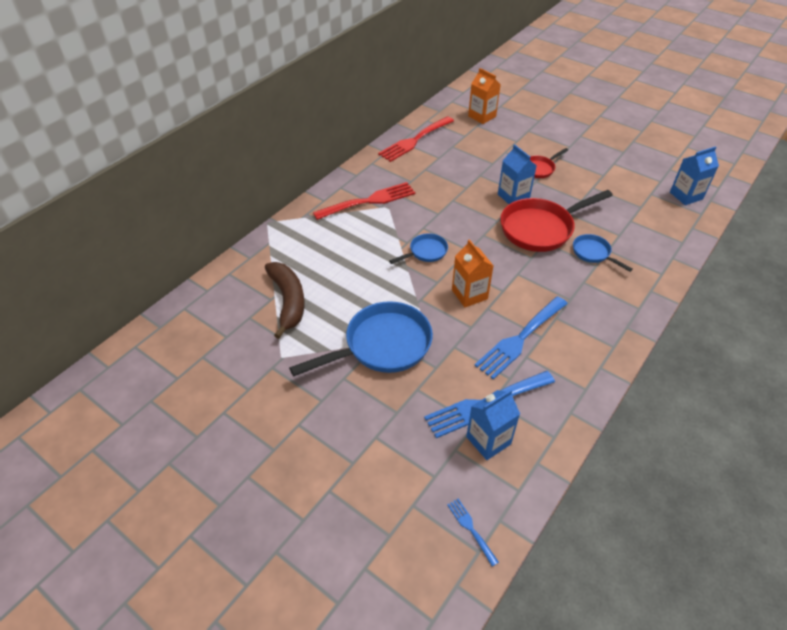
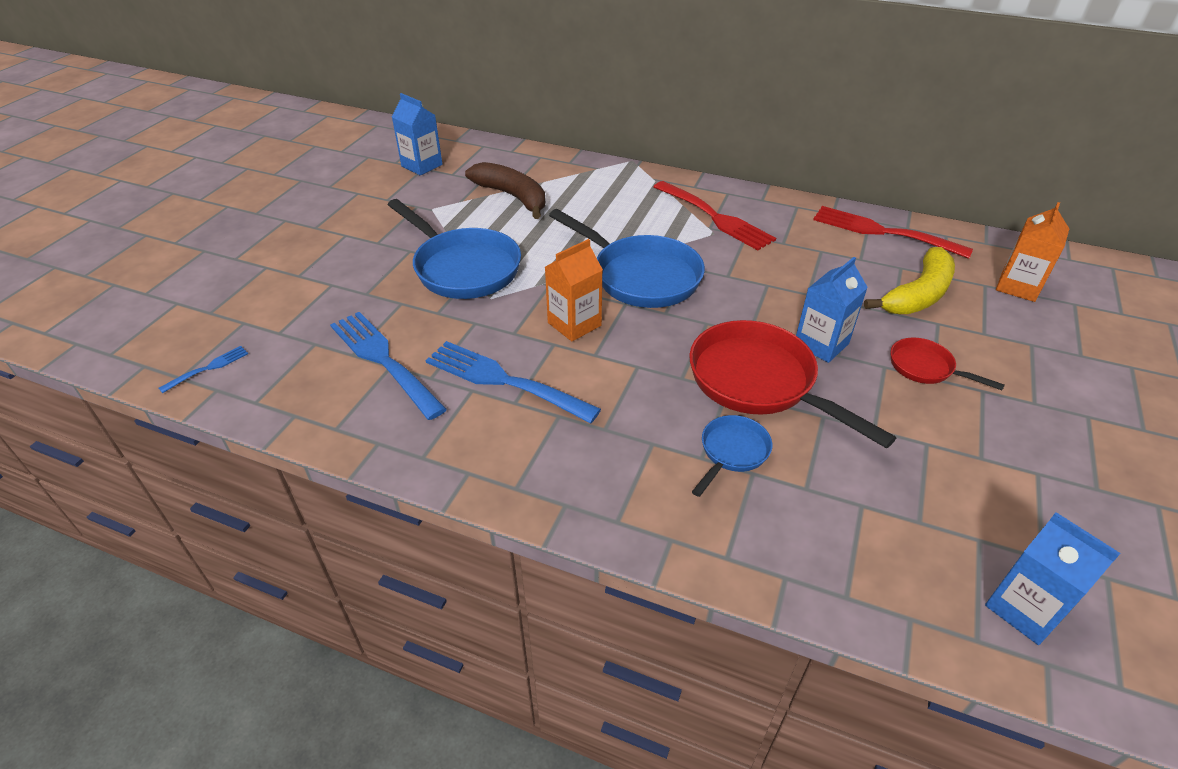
camera: 75 degrees right, 5 degrees down
brown banana [265,262,305,339] -> brown banana turned 105 degrees counterclockwise [465,162,545,219]
blue pan [389,233,448,264] -> blue pan [549,209,705,308], size x1.98
blue carton [466,390,520,460] -> blue carton moved to [392,93,443,175]
none -> yellow banana [864,247,955,314]

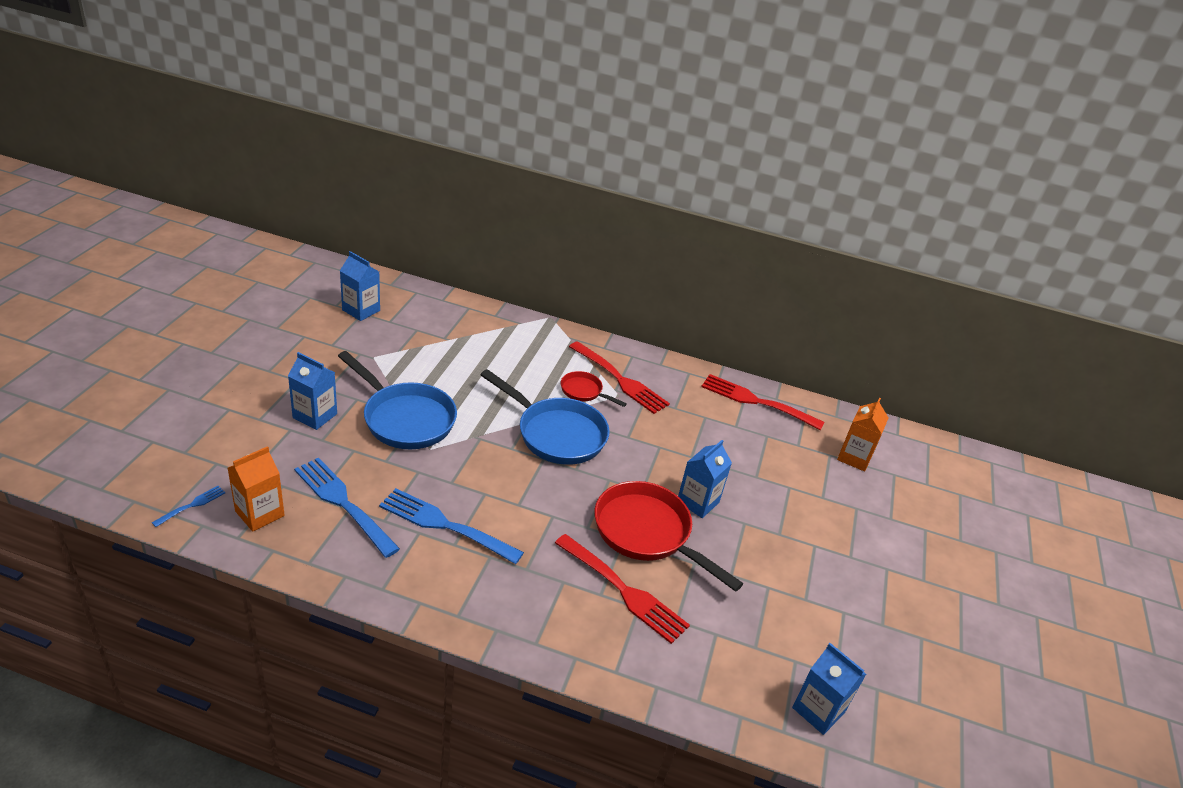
camera: 10 degrees left, 5 degrees down
brown banana [465,162,545,219] -> none
orange carton [545,239,603,341] -> orange carton moved to [228,446,285,532]
blue pan [692,415,772,497] -> red fork [555,534,690,644]
yellow banana [864,247,955,314] -> none
red pan [891,338,1005,390] -> red pan moved to [561,371,627,407]
none -> blue carton [288,352,337,430]

